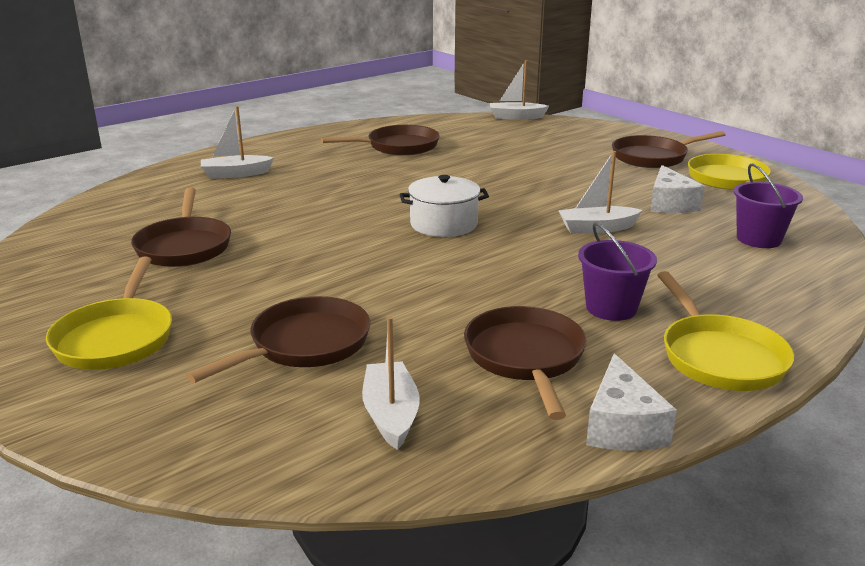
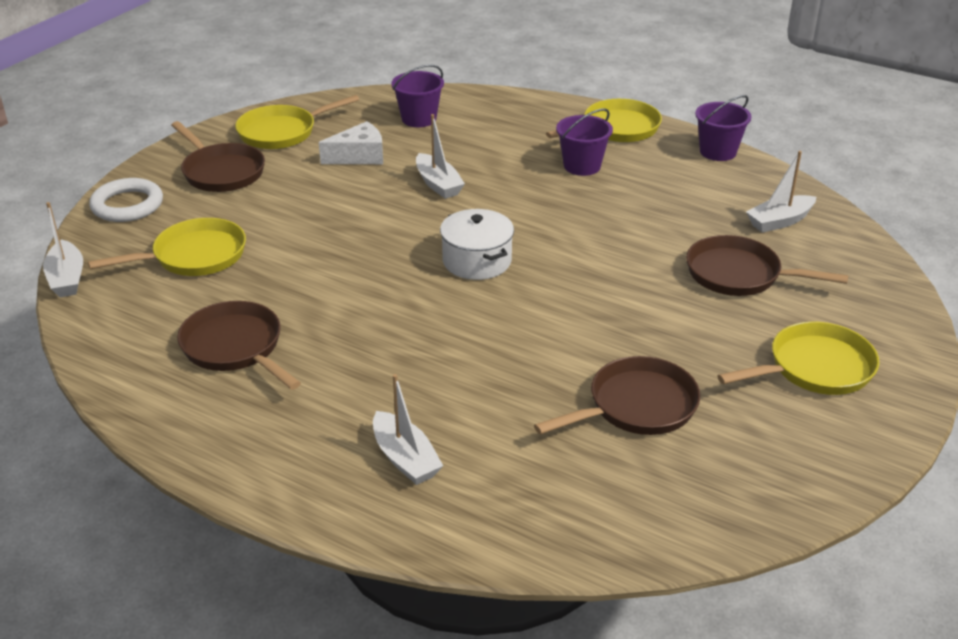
camera: 110 degrees left, 10 degrees up
brown pan [464,306,586,420] -> none
white cheese [586,353,677,451] -> purple bucket [695,95,752,161]
none -> yellow pan [88,218,246,276]
none -> white ring [89,178,163,222]

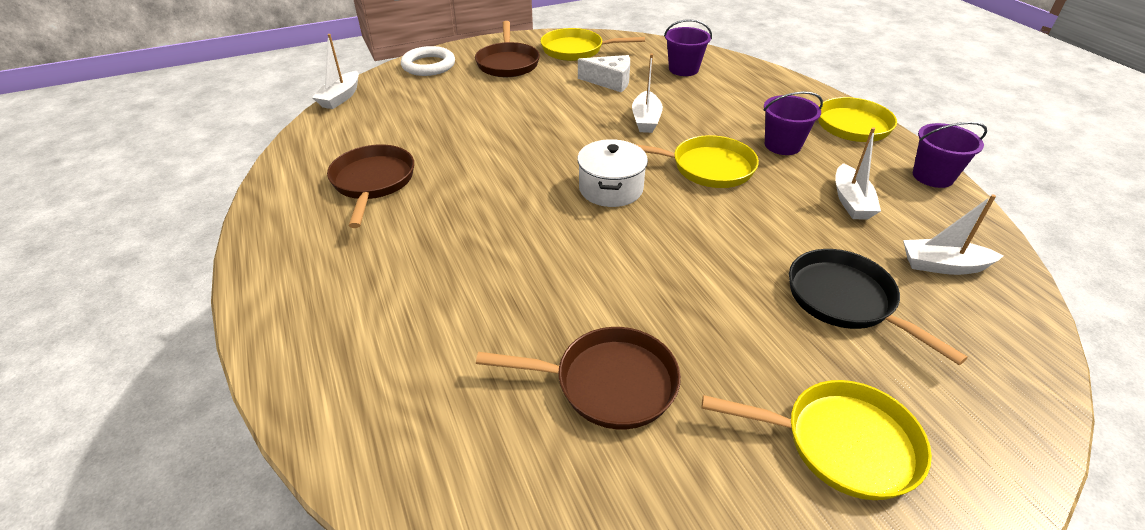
camera: 35 degrees right, 5 degrees up
yellow pan [88,218,246,276] -> yellow pan moved to [635,135,759,188]
white boat [373,374,443,485] -> white boat moved to [835,127,881,220]
brown pan [686,235,849,296] -> black pan [789,249,968,365]

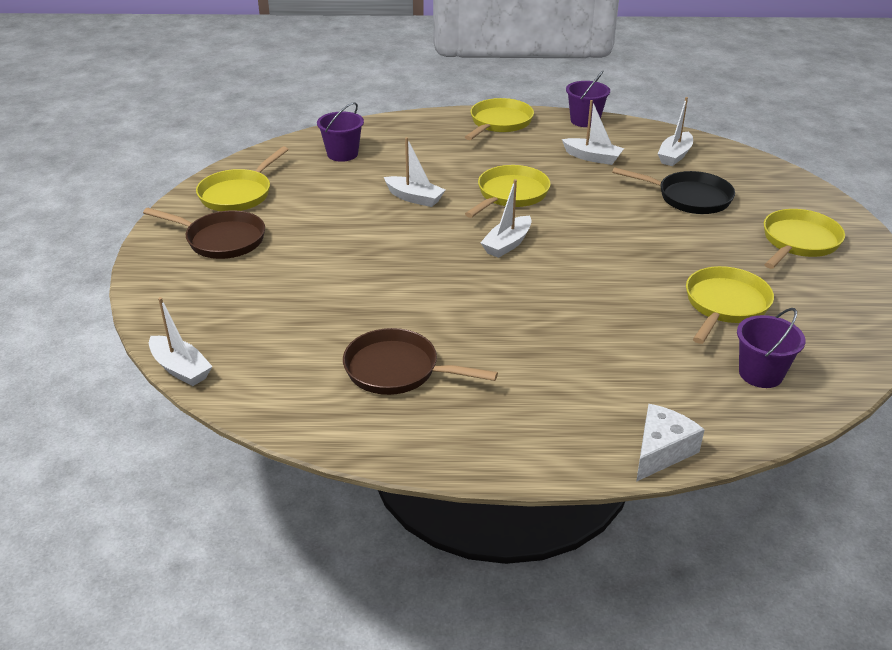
camera: 65 degrees left, 5 degrees down
white ring [401,46,455,76] -> none
brown pan [476,327,681,429] -> yellow pan [686,266,774,344]
white pot [577,139,648,207] -> white boat [480,179,532,258]
white cheese [578,55,630,92] -> white cheese moved to [636,404,705,482]
purple bucket [764,91,823,155] -> purple bucket moved to [737,308,806,388]
black pan [789,249,968,365] -> black pan turned 150 degrees counterclockwise [612,167,735,214]

